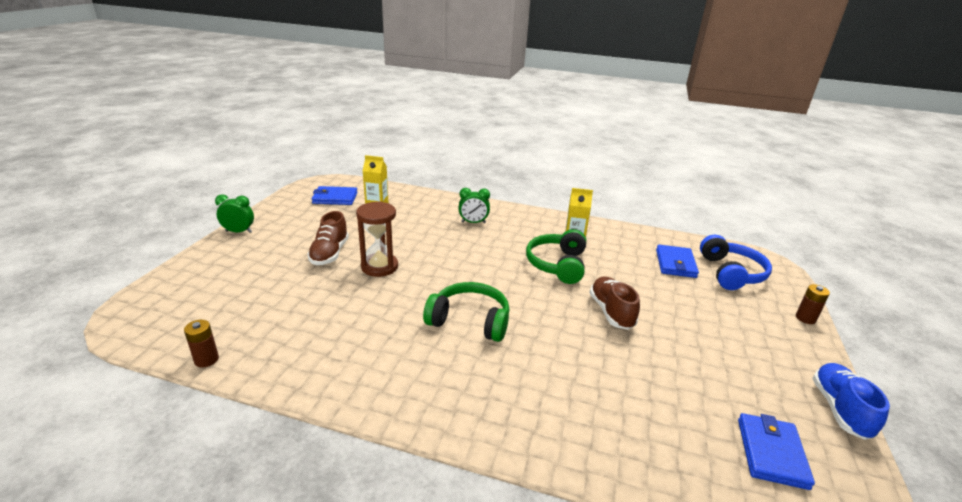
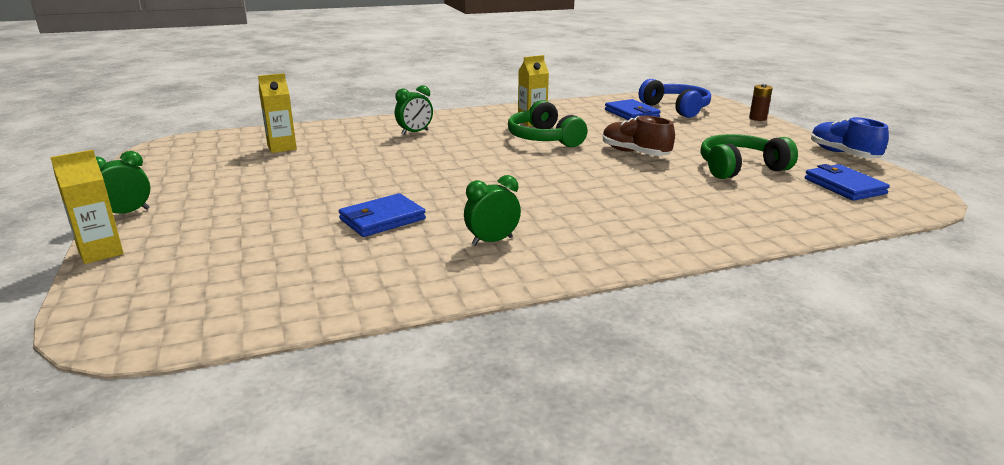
camera: 35 degrees left, 5 degrees down
brown battery [184,320,219,367] -> none
brown shoe [307,211,349,265] -> none
blue wallet [312,186,358,205] -> blue wallet moved to [339,193,426,237]
brown hourglass [356,201,398,277] -> none
green headphones [423,282,509,342] -> green headphones moved to [700,134,798,179]
none -> yellow carton [50,150,124,264]
none -> green clock [464,175,521,246]

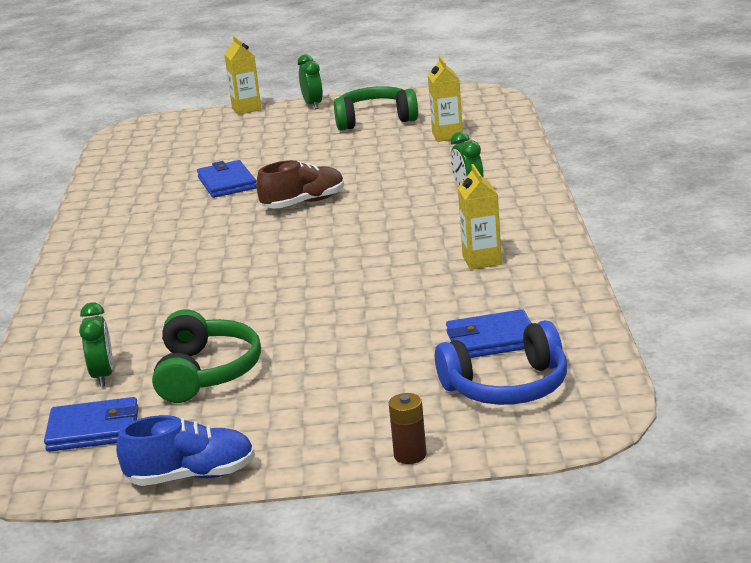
camera: 110 degrees right, 0 degrees up
green clock [464,175,521,246] -> green clock moved to [79,302,113,387]
green headphones [508,100,588,147] -> green headphones moved to [334,86,418,131]
brown shoe [603,116,675,156] -> brown shoe moved to [256,160,344,208]

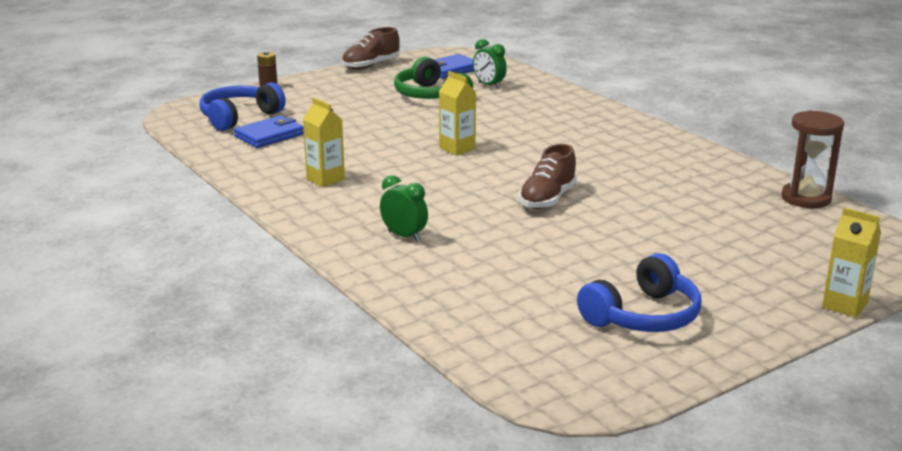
camera: 145 degrees right, 0 degrees up
blue shoe [116,415,255,486] -> brown shoe [342,27,400,70]
blue wallet [197,160,256,198] -> none
green clock [298,54,323,109] -> none
green headphones [334,86,418,131] -> blue headphones [577,253,701,332]
yellow carton [428,56,463,142] -> yellow carton moved to [439,71,476,156]
none -> brown hourglass [781,110,844,208]

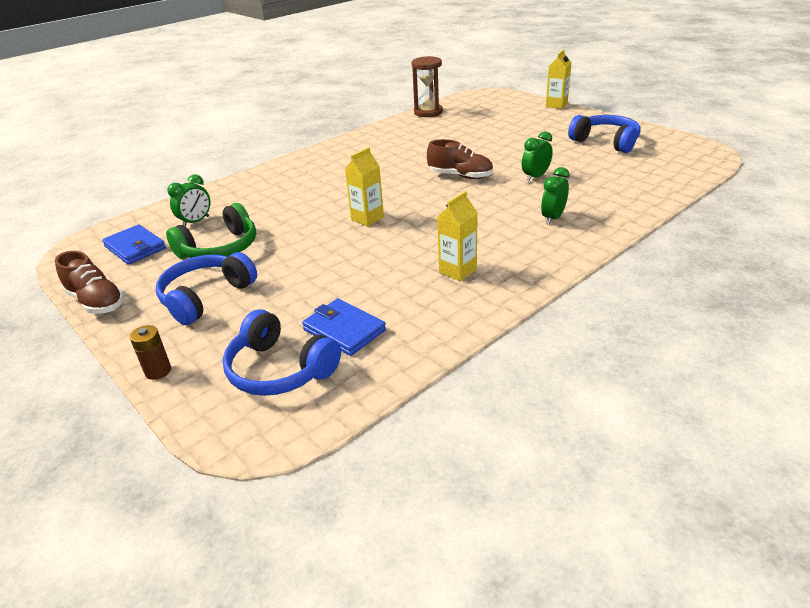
camera: 95 degrees left, 10 degrees up
none -> blue headphones [156,252,257,325]
none -> green clock [522,131,553,182]

